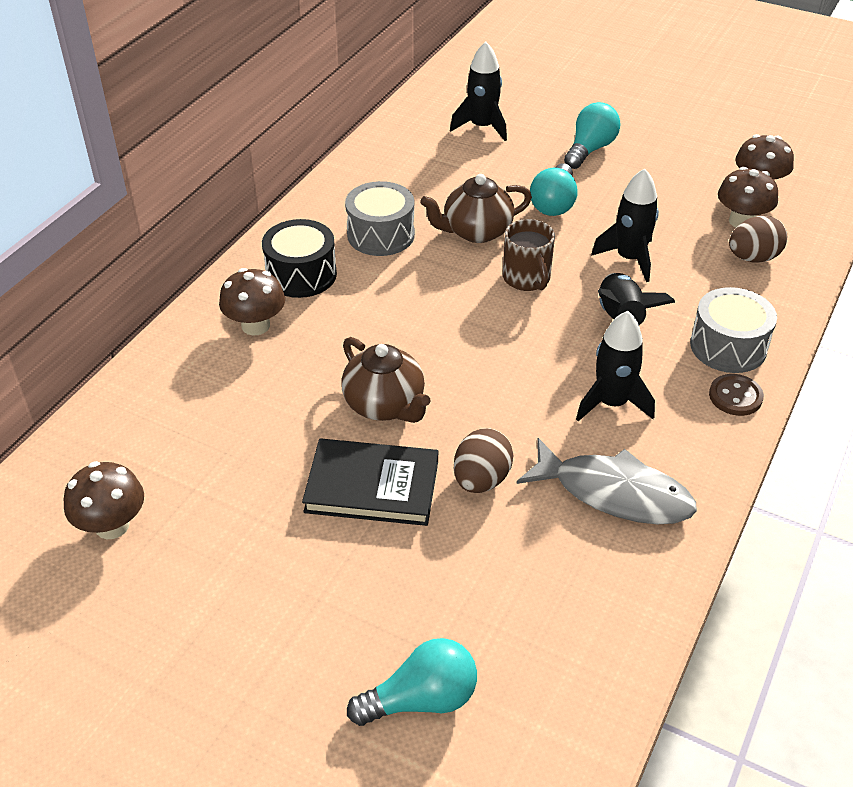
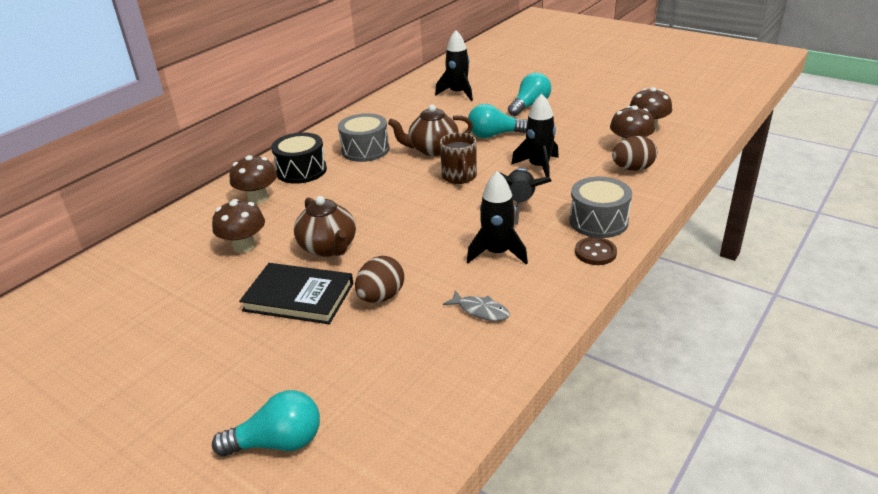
camera: 10 degrees right, 10 degrees down
brown mushroom [64,461,144,539] -> brown mushroom moved to [212,199,265,253]
grey fish [517,438,697,524] -> grey fish [443,290,510,321], size x0.50
turquoise light bulb [530,163,578,216] -> turquoise light bulb turned 60 degrees clockwise [468,104,528,138]

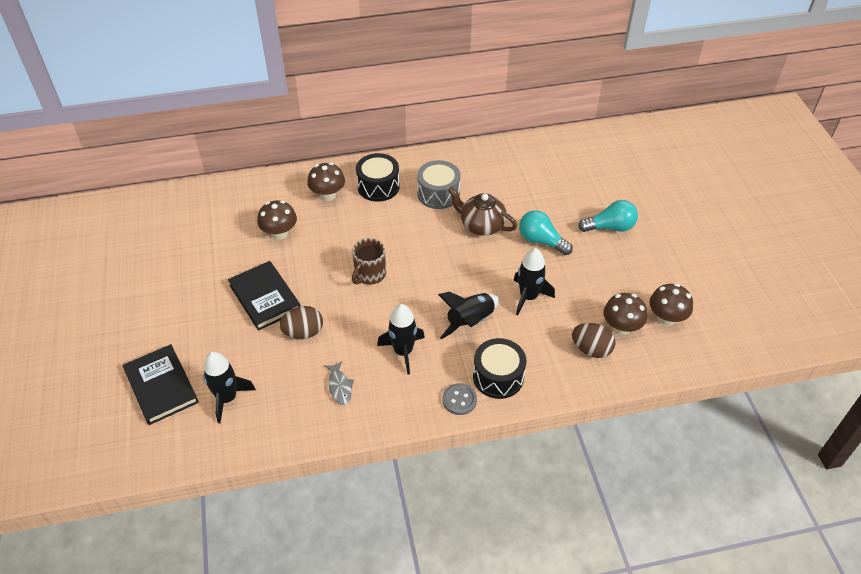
camera: 40 degrees right, 15 degrees up
turquoise light bulb [212,390,320,456] -> black book [123,344,199,425]
brown teapot [294,196,356,257] -> none
black rocket [435,30,473,101] -> black rocket moved to [203,351,256,423]
brown mug [440,132,477,184] -> brown mug moved to [352,238,386,285]
grey drum [569,177,632,238] -> black drum [473,338,527,399]
brown button [575,237,617,265] -> grey button [443,383,477,415]

